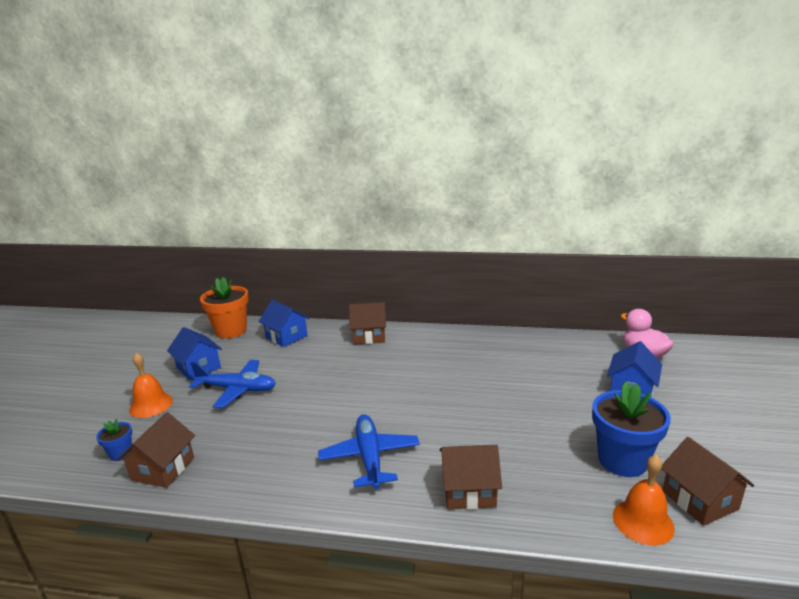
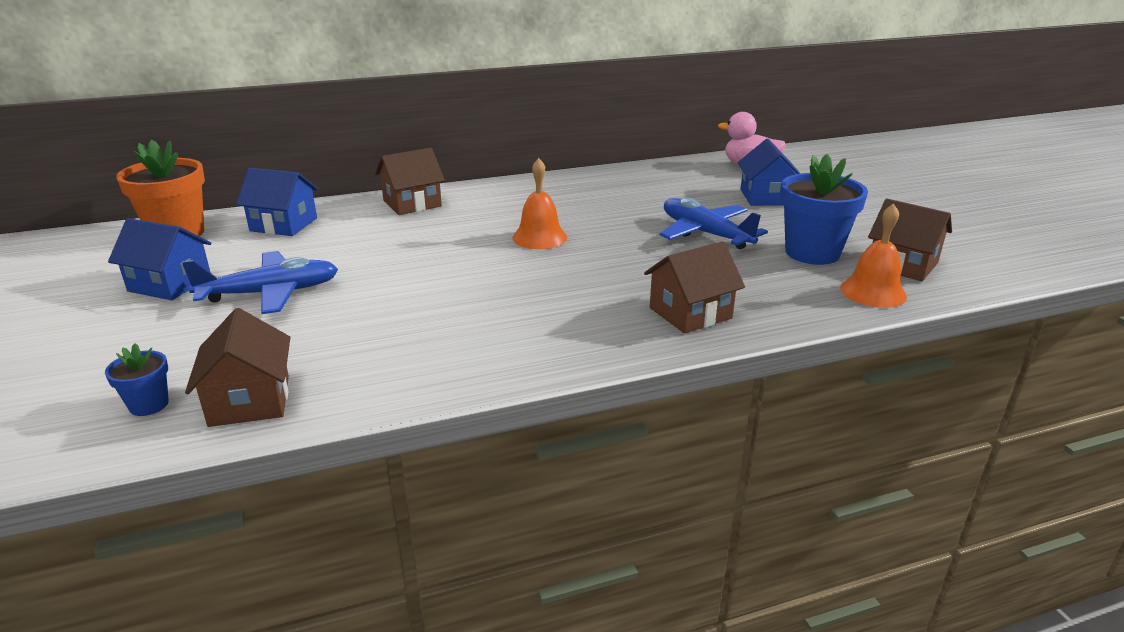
camera: 30 degrees left, 5 degrees up
orange bell [129,353,173,418] -> orange bell moved to [513,158,567,249]
blue plane [318,414,420,489] -> blue plane moved to [660,198,768,249]

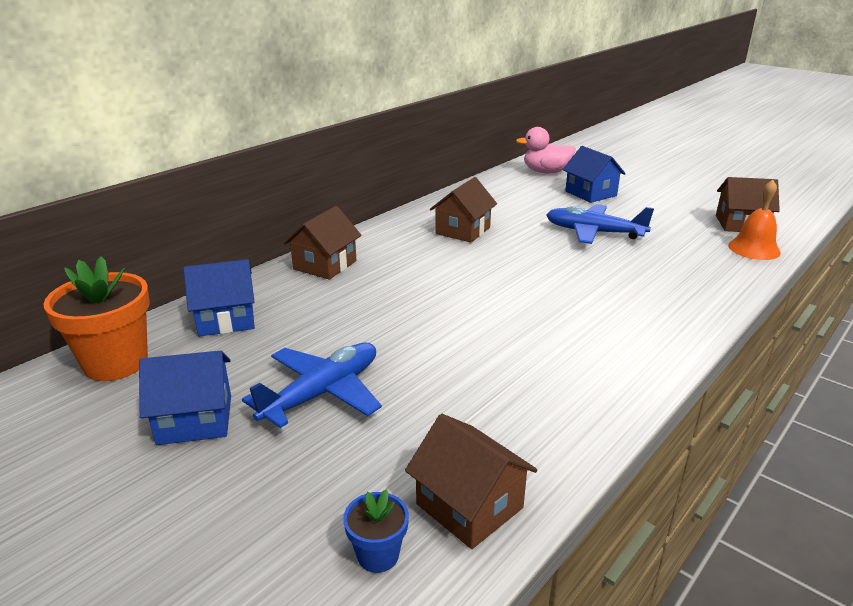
camera: 30 degrees left, 0 degrees up
orange bell [513,158,567,249] -> none
brown house [644,241,745,333] -> brown house moved to [430,177,497,243]
blue flower pot [781,154,868,265] -> none

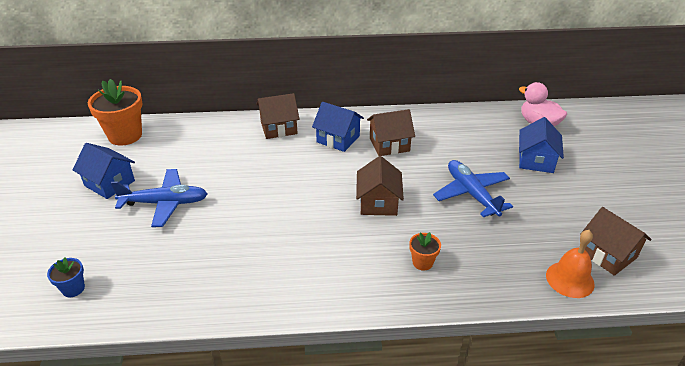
camera: 45 degrees right, 10 degrees up
blue house [183,259,255,337] -> blue house moved to [312,102,364,152]
brown house [405,414,538,549] -> brown house moved to [356,156,404,216]
none -> orange flower pot [409,232,441,271]

